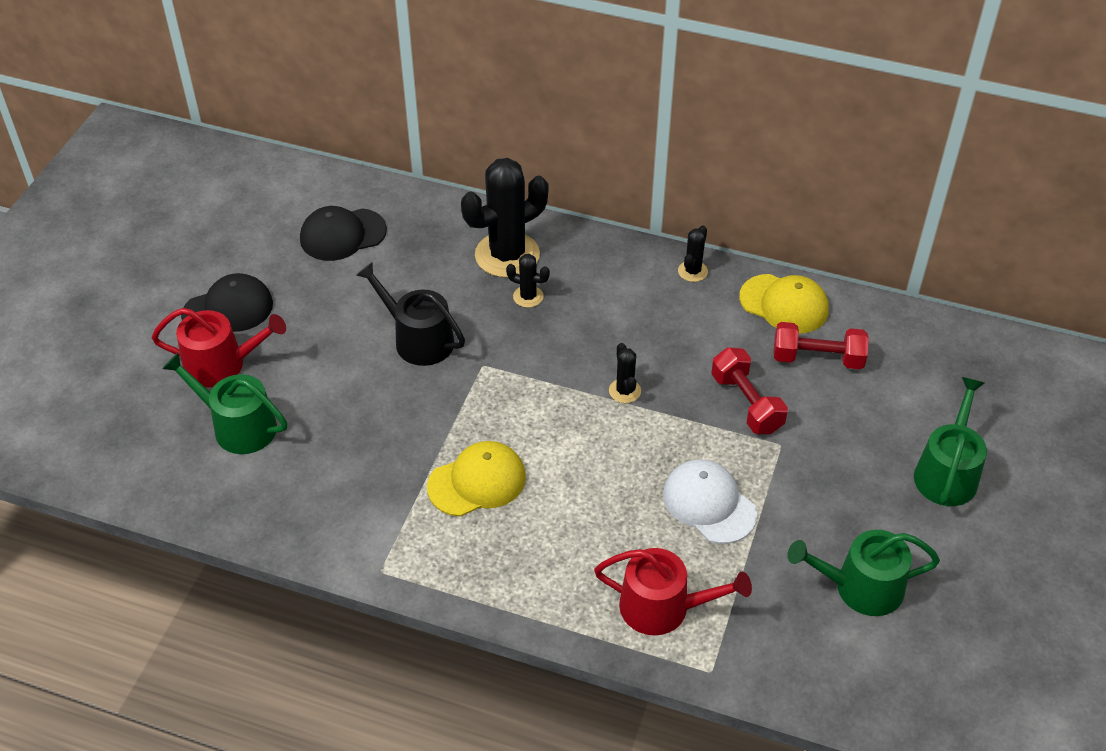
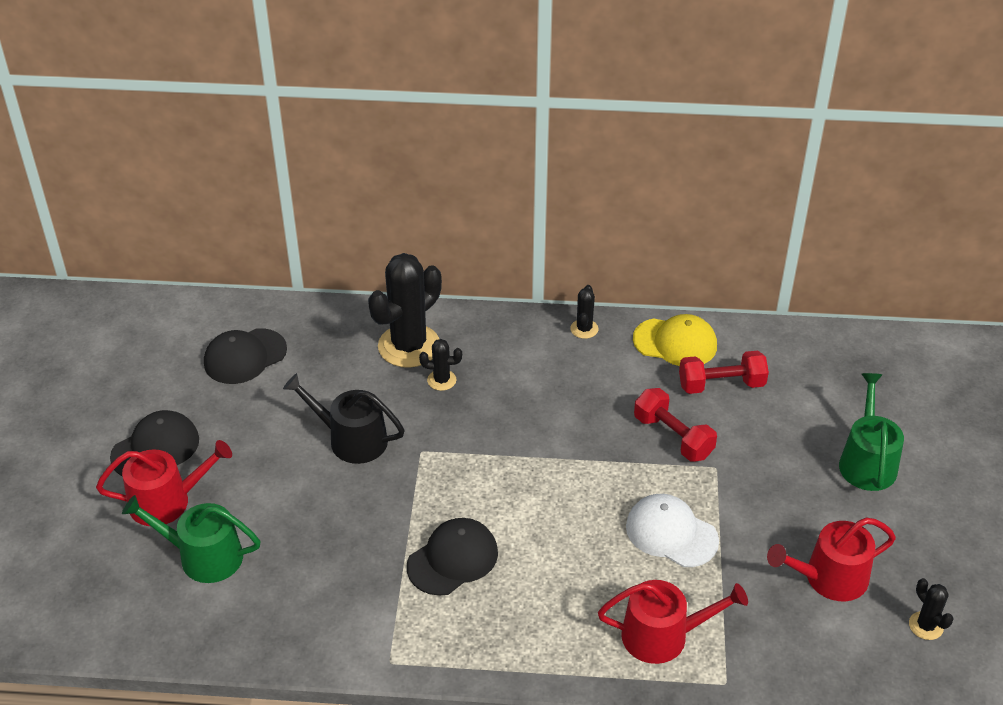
camera: 15 degrees left, 5 degrees down
yellow cap [427,441,526,517] -> black cap [407,518,498,596]
black cactus [609,343,641,403] -> black cactus moved to [909,578,954,640]
green watering can [787,530,940,616] -> red watering can [767,518,896,601]

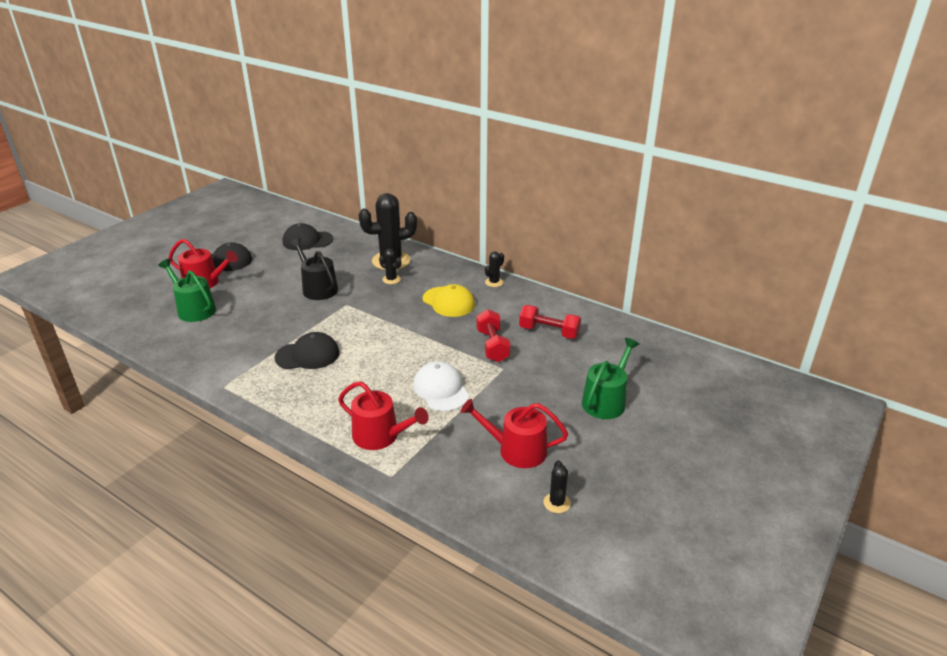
camera: 30 degrees right, 10 degrees down
yellow cap [633,314,717,366] -> yellow cap moved to [422,284,475,317]

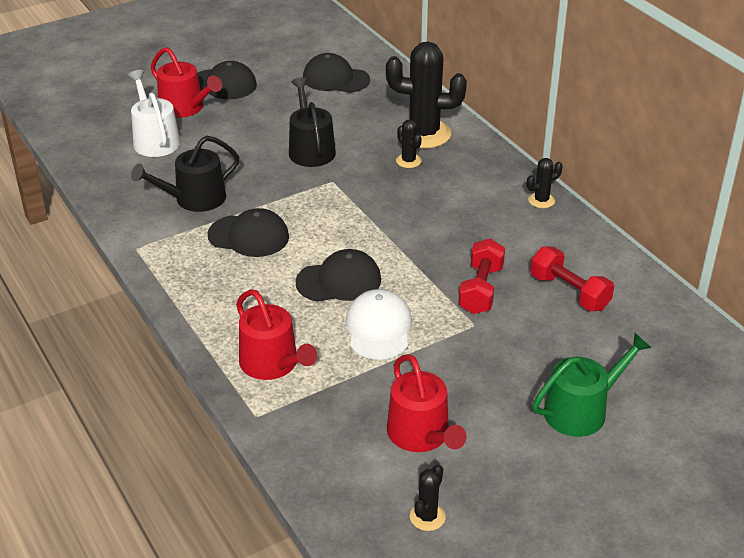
camera: 25 degrees right, 5 degrees up
green watering can [158,259,216,322] -> white watering can [128,70,180,157]
yellow cap [422,284,475,317] -> none
red watering can [461,399,568,468] -> red watering can turned 150 degrees counterclockwise [387,354,467,452]
none -> black watering can [131,136,239,212]
none -> black cap [296,249,381,302]

